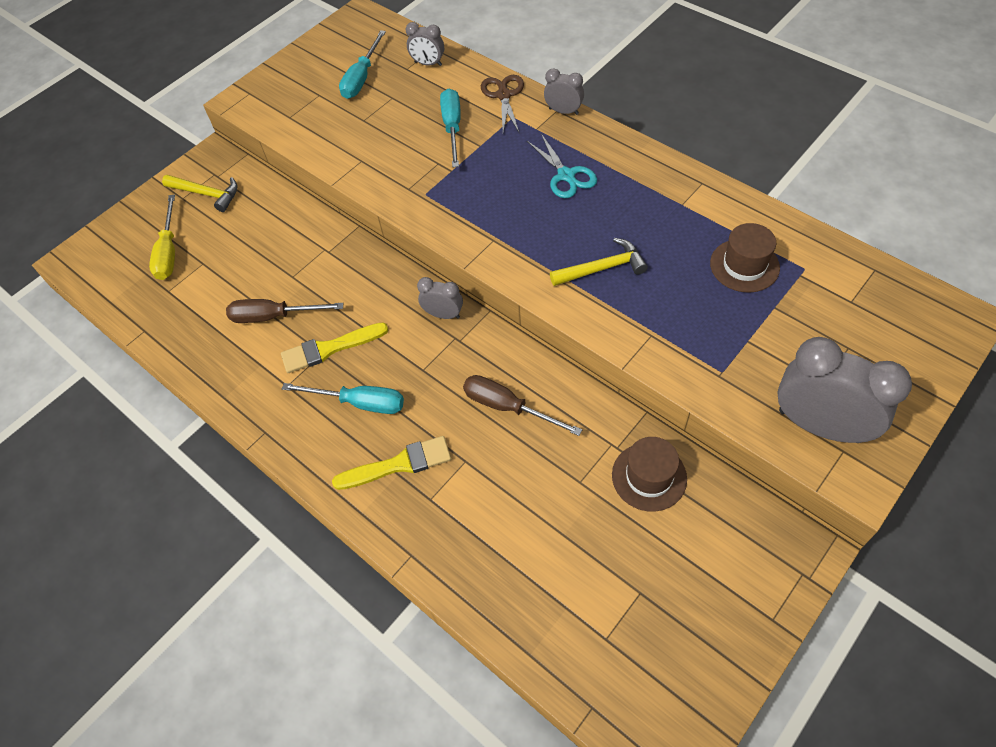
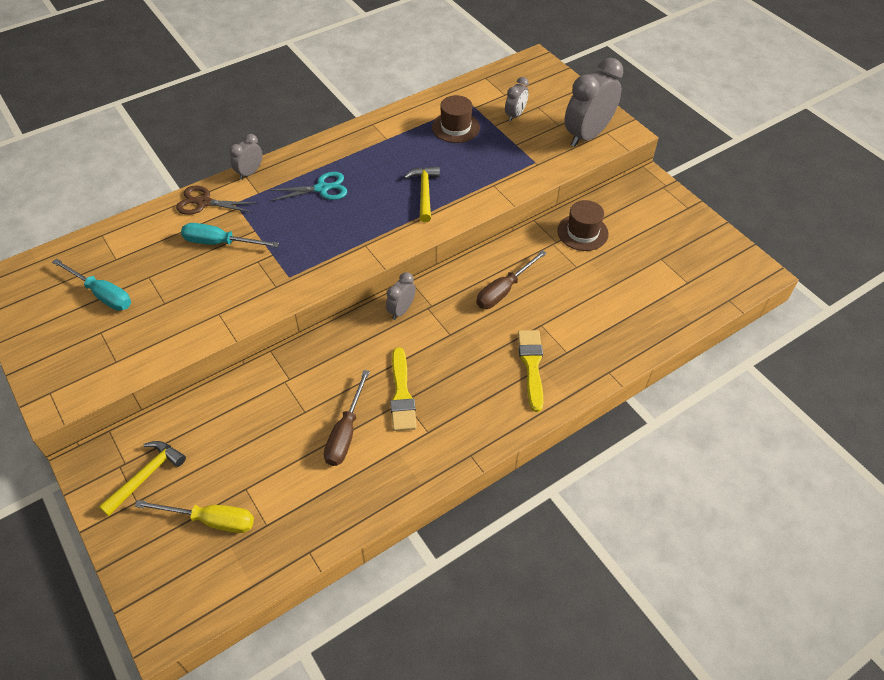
camera: 80 degrees left, 5 degrees down
turquoise screwdriver [282,383,404,414] -> none
grey clock [406,22,444,66] -> grey clock moved to [505,77,529,122]

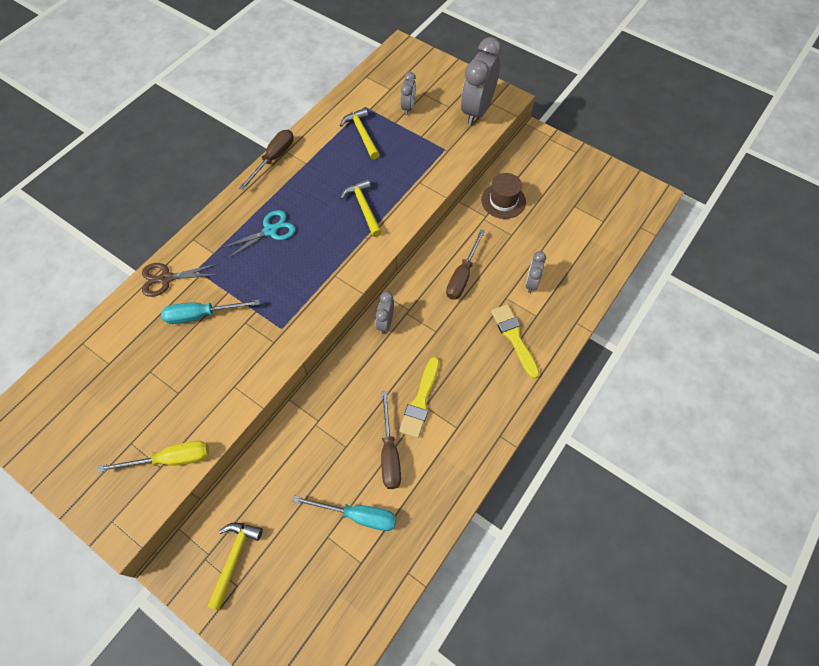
camera: 20 degrees left, 10 degrees up
turquoise screwdriver [52,258,131,311] -> turquoise screwdriver moved to [293,496,396,531]
yellow screwdriver [135,500,254,533] -> yellow screwdriver moved to [98,441,209,472]
grey clock [230,134,263,180] -> grey clock moved to [525,251,546,293]
yellow brush [390,348,417,431] -> yellow brush turned 45 degrees clockwise [399,357,439,438]
brown hat [432,95,480,143] -> yellow hammer [340,108,380,159]
none -> brown screwdriver [239,130,294,190]

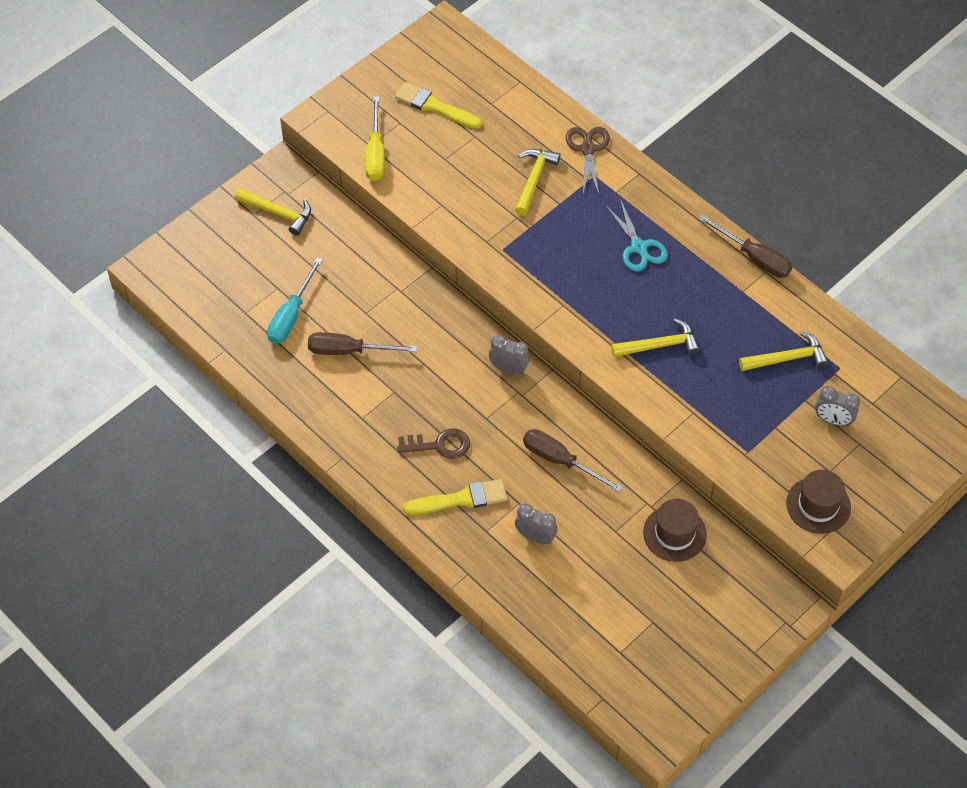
camera: 100 degrees right, 5 degrees down
turquoise screwdriver [161,300,260,324] -> yellow hammer [515,149,560,216]
yellow brush [399,357,439,438] -> yellow brush moved to [395,82,482,129]
grey clock [461,37,502,125] -> brown hat [786,470,851,534]
none -> brown key [397,428,470,459]

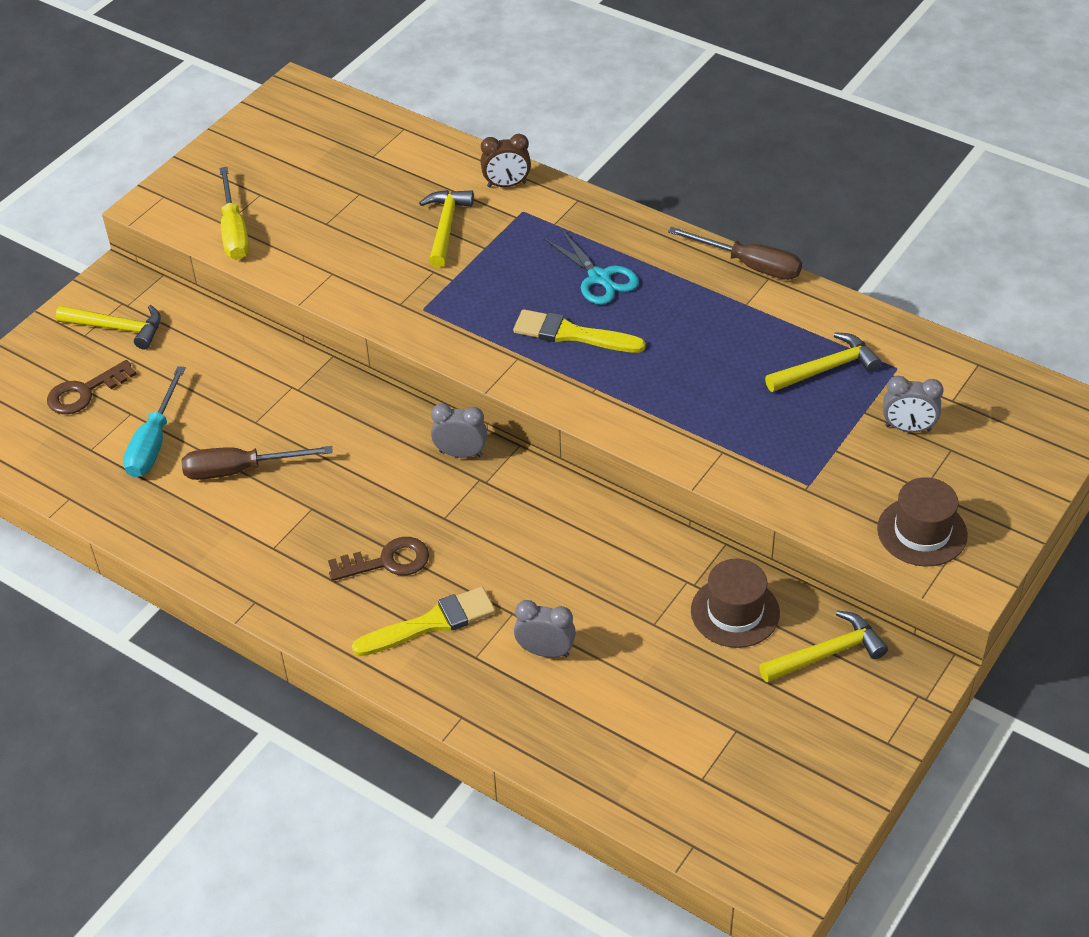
camera: 10 degrees left, 10 degrees down
yellow brush [395,82,482,129] -> yellow brush moved to [513,309,646,353]
brown screwdriver [523,429,623,493] -> none
brown scissors [566,127,610,194] -> brown clock [480,134,531,188]
yellow hammer [611,318,700,357] -> yellow hammer moved to [759,611,888,682]
none -> brown key [47,360,137,414]

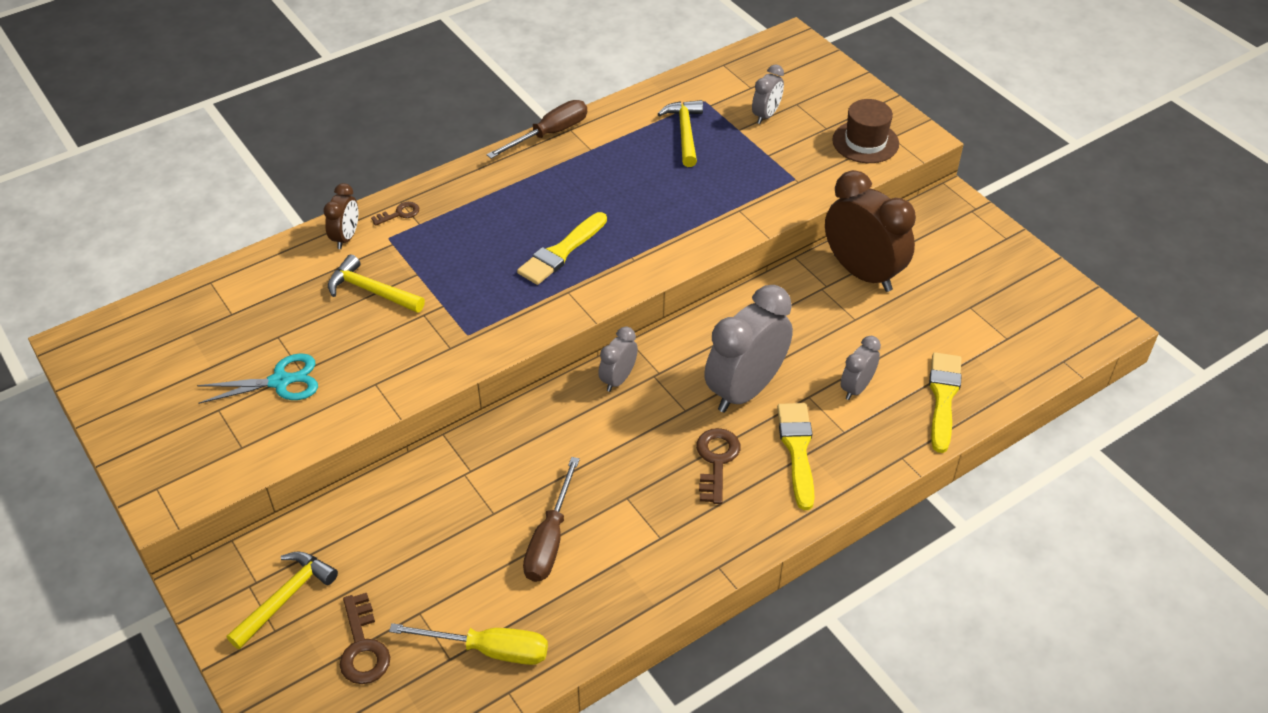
camera: 70 degrees left, 0 degrees up
turquoise screwdriver [123,366,186,477] -> none
yellow screwdriver [219,167,249,260] -> yellow screwdriver moved to [389,623,548,665]
turquoise scissors [544,229,639,305] -> turquoise scissors moved to [197,353,318,404]
brown hat [691,559,780,648] -> brown clock [825,170,916,292]
yellow hammer [759,611,888,682] -> none
none -> brown key [371,202,419,226]
none -> grey clock [704,285,793,413]
none -> yellow brush [929,352,962,453]

